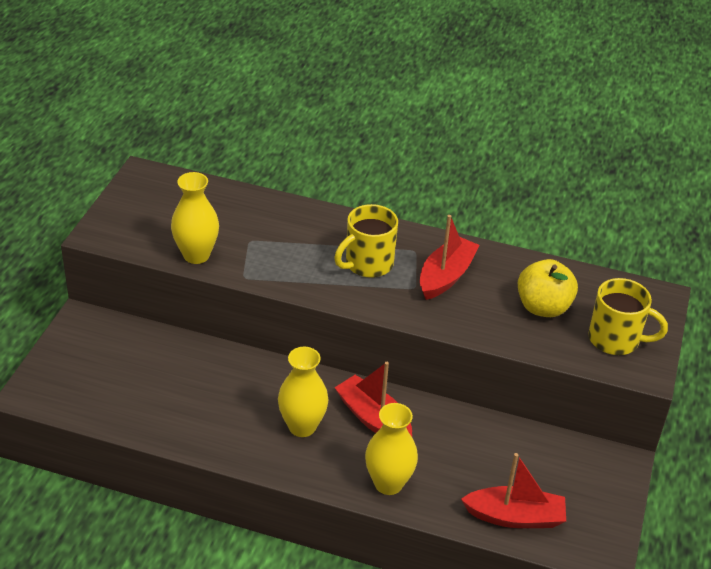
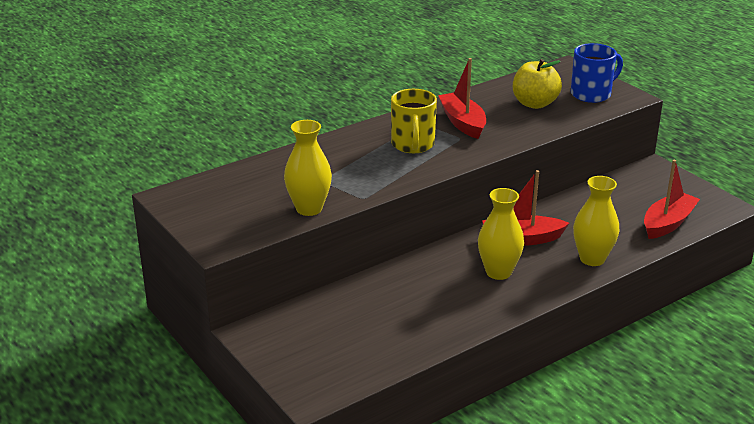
camera: 50 degrees left, 10 degrees down
yellow mug [588,278,668,355] -> blue mug [571,43,623,103]

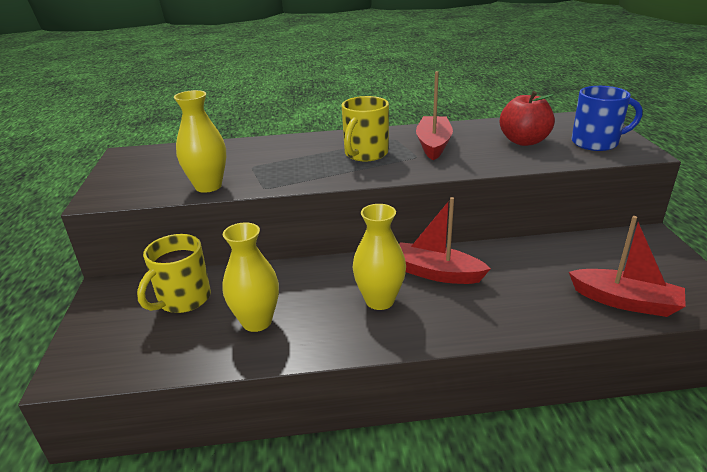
camera: 30 degrees right, 0 degrees up
yellow apple [513,59,562,109] -> red apple [500,91,555,146]
yellow vase [573,176,619,266] -> yellow vase moved to [222,222,279,332]
red boat [644,160,700,239] -> red boat turned 45 degrees clockwise [569,216,686,317]
none -> yellow mug [137,234,211,313]

